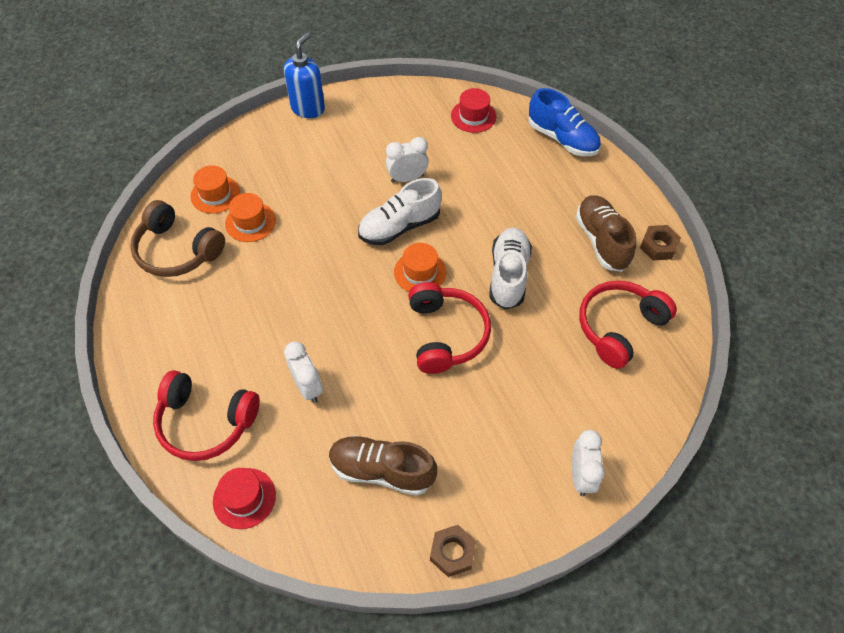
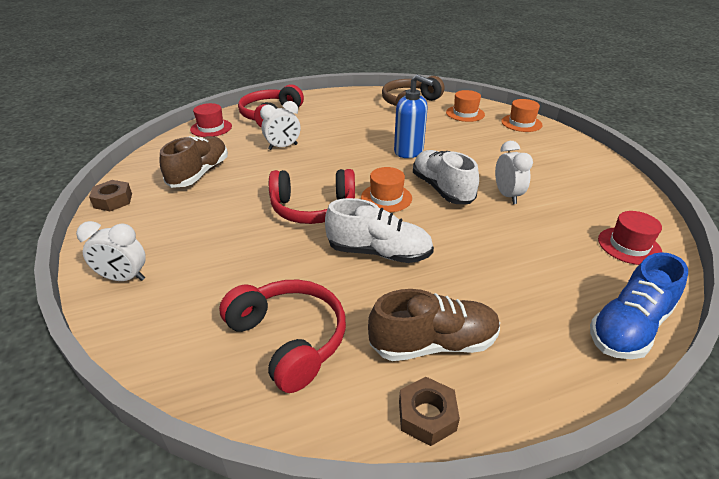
camera: 95 degrees right, 20 degrees down
orange hat [225,193,276,242] -> orange hat moved to [501,99,543,132]
blue soap dispenser [284,33,325,118] -> blue soap dispenser moved to [394,75,434,158]

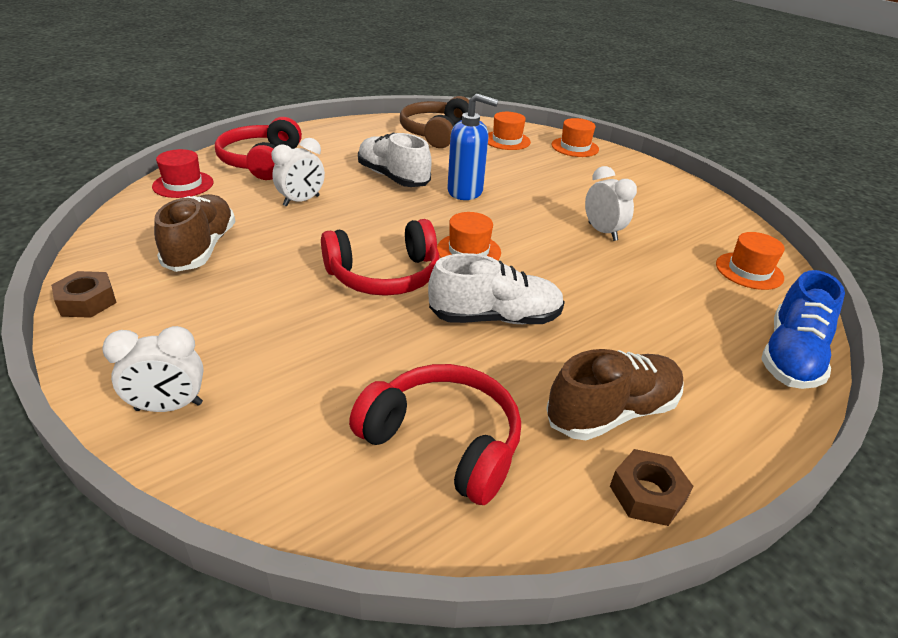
camera: 20 degrees left, 0 degrees up
white shoe [413,150,479,204] -> white shoe moved to [358,132,432,187]
red hat [598,211,662,265] -> orange hat [716,232,785,290]

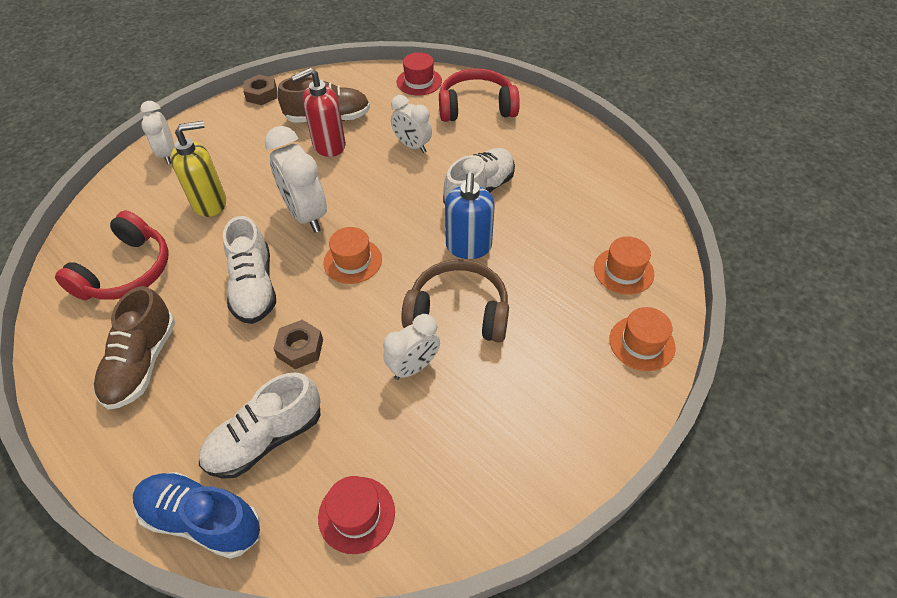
camera: 85 degrees right, 15 degrees up
red headphones [321,219,440,296] -> white clock [265,126,327,233]
brown headphones [400,96,469,148] -> brown headphones moved to [401,259,509,343]
brown shoe [546,349,684,440] -> brown shoe turned 45 degrees clockwise [94,286,175,409]
brown nut [610,449,694,526] -> brown nut moved to [273,320,323,369]
orange hat [716,232,785,290] -> red hat [318,476,395,554]
none -> yellow soap dispenser [171,121,226,217]
none -> white shoe [199,372,321,479]
none -> red soap dispenser [291,68,346,157]

